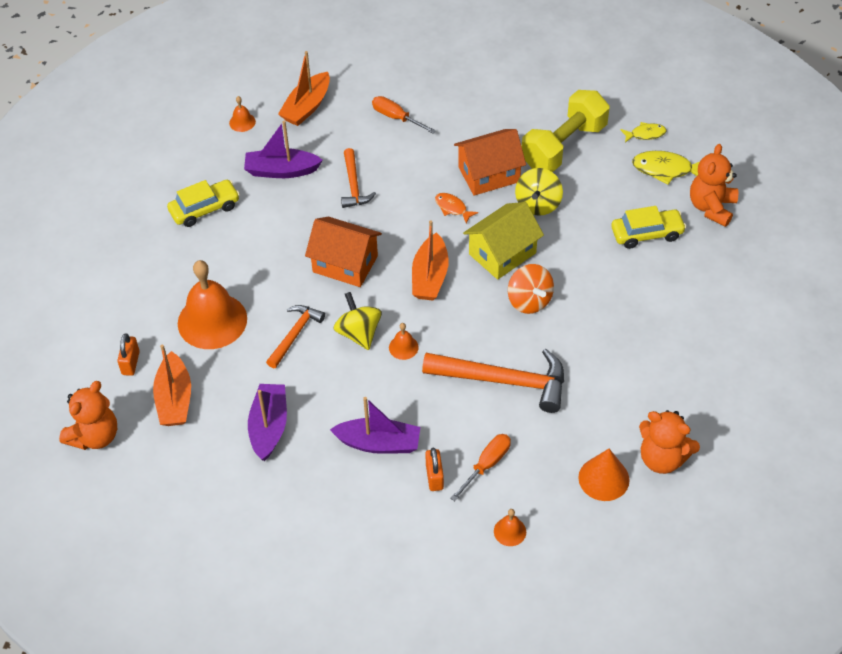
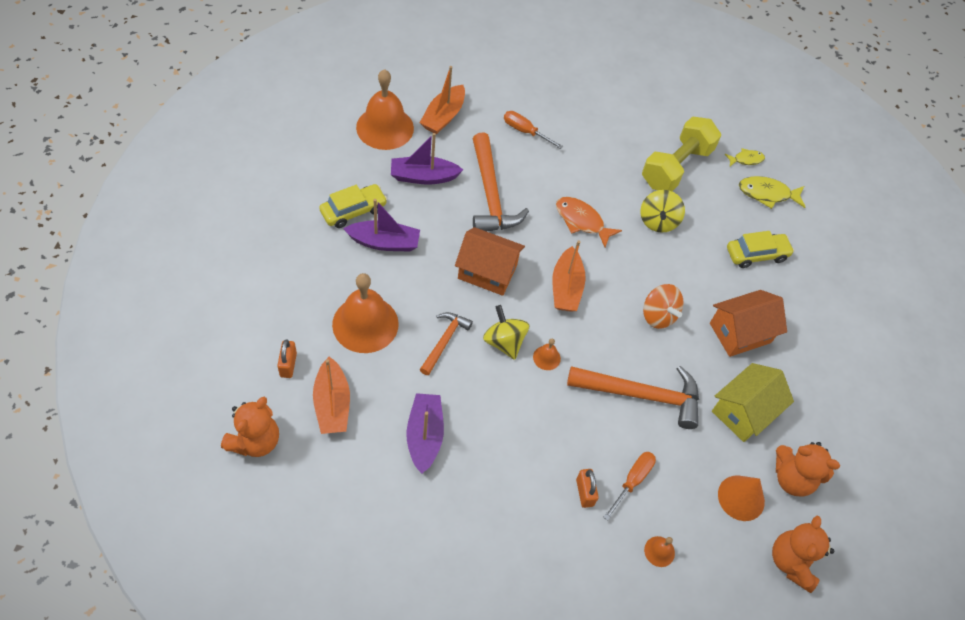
camera: 10 degrees left, 5 degrees up
orange bell [229,96,256,132] -> orange bell [356,69,414,150], size x2.37
purple boat [330,397,420,454] -> purple boat moved to [343,199,420,252]
orange hammer [341,148,376,208] -> orange hammer [473,133,529,232], size x1.76
orange fish [435,193,478,224] -> orange fish [556,197,622,247], size x1.65
orange house [454,129,526,196] -> orange house moved to [710,290,787,357]
yellow house [463,202,544,280] -> yellow house moved to [712,363,794,442]
orange teddy bear [690,144,738,227] -> orange teddy bear moved to [772,516,835,593]

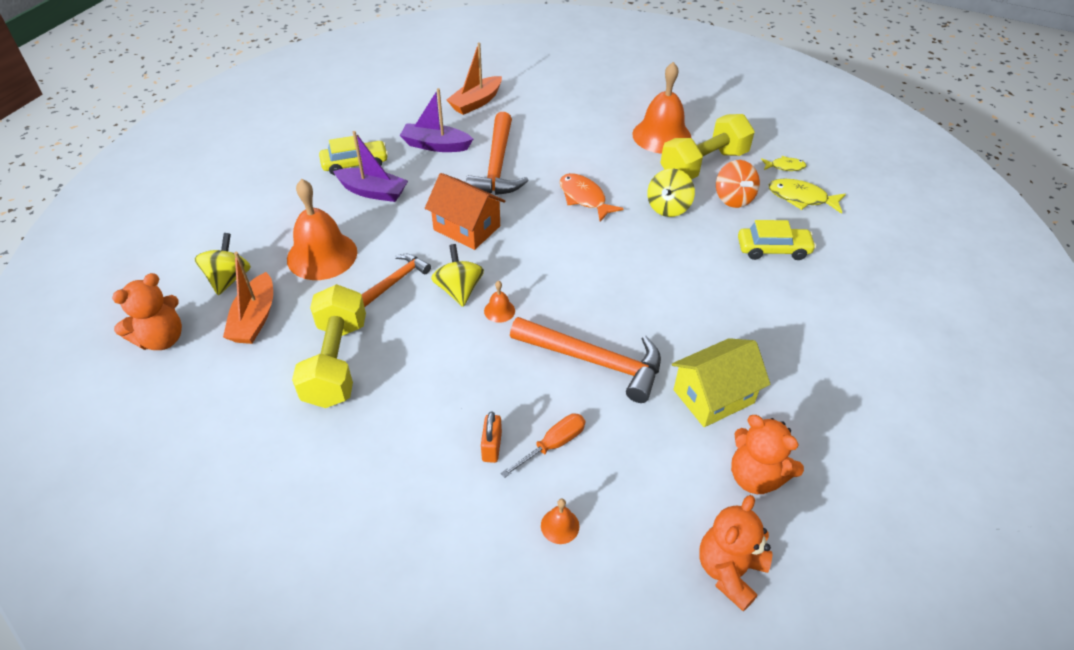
camera: 20 degrees right, 10 degrees down
orange padlock [277,339,297,378] -> yellow spinning top [194,233,251,295]
orange bell [356,69,414,150] -> orange bell moved to [632,62,692,154]
purple boat [406,393,444,474] -> yellow dumbbell [292,284,366,408]
orange screwdriver [504,111,563,149] -> none
orange boat [552,240,586,312] -> none
orange spinning top [643,284,683,329] -> orange spinning top moved to [716,160,760,208]
orange house [710,290,787,357] -> none
orange cone [718,476,765,521] -> none

